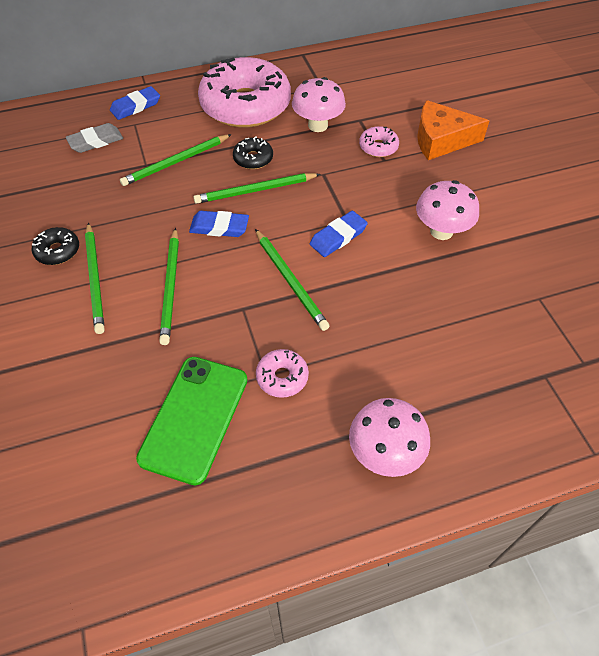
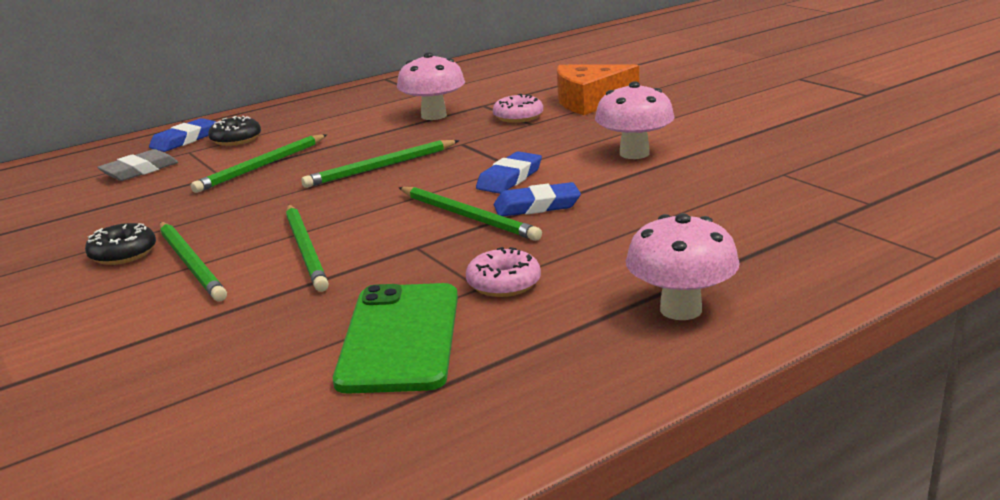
camera: 15 degrees left, 30 degrees down
blue eraser [189,211,249,237] -> blue eraser moved to [494,182,581,216]
pink donut [198,57,291,128] -> none
black donut [233,137,273,169] -> black donut moved to [208,116,261,146]

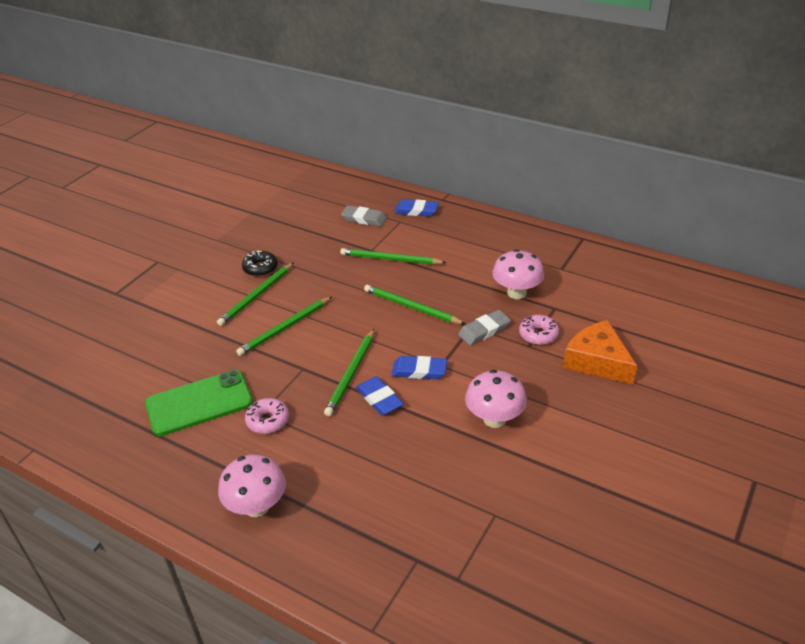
camera: 65 degrees right, 15 degrees up
black donut [208,116,261,146] -> none
none -> grey eraser [458,310,511,345]

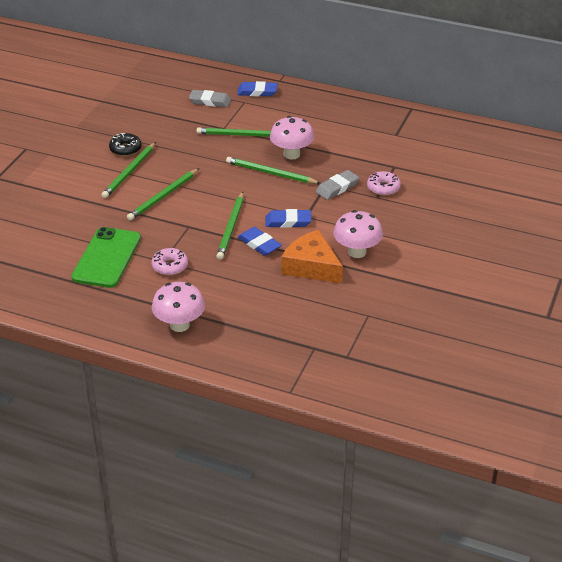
camera: 10 degrees left, 0 degrees up
green phone [145,370,253,436] -> green phone turned 45 degrees counterclockwise [72,227,141,288]
pink mushroom [492,249,544,299] -> pink mushroom moved to [270,116,314,160]
orange cheese [563,320,637,385] -> orange cheese moved to [281,230,343,284]

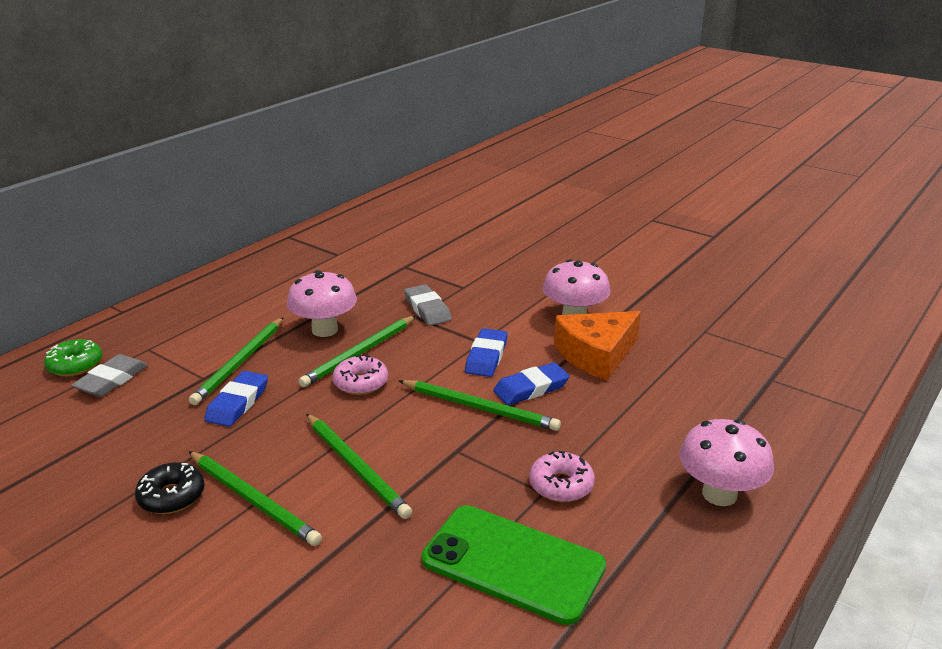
camera: 75 degrees left, 10 degrees down
blue eraser [237,81,278,97] -> blue eraser moved to [204,371,268,427]
pink donut [367,171,401,196] -> pink donut moved to [332,355,388,395]
none -> green donut [44,339,102,376]

